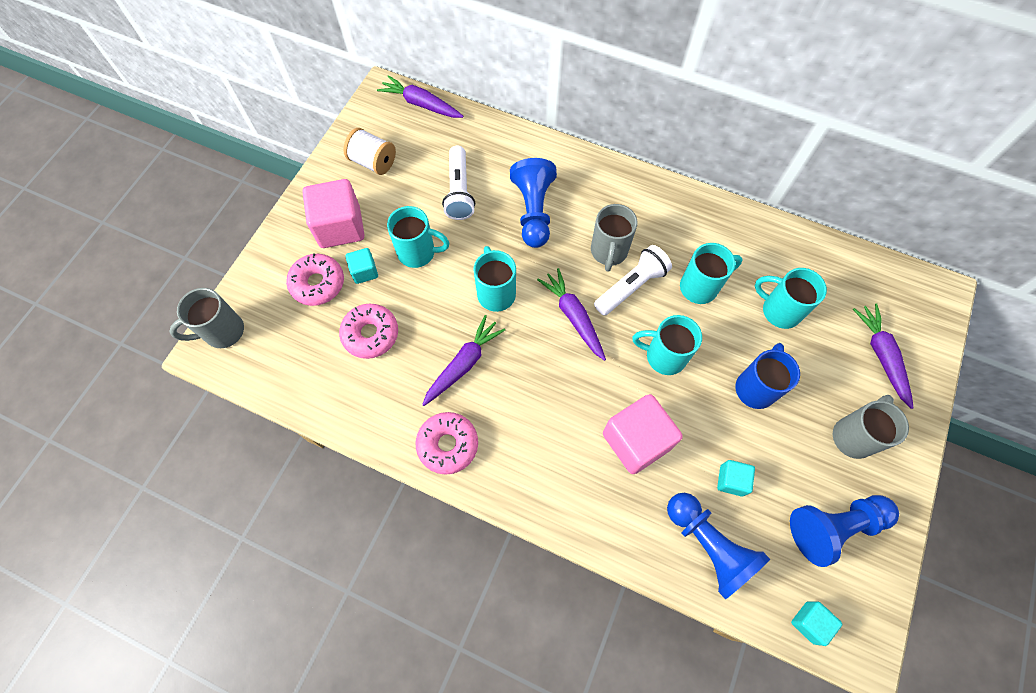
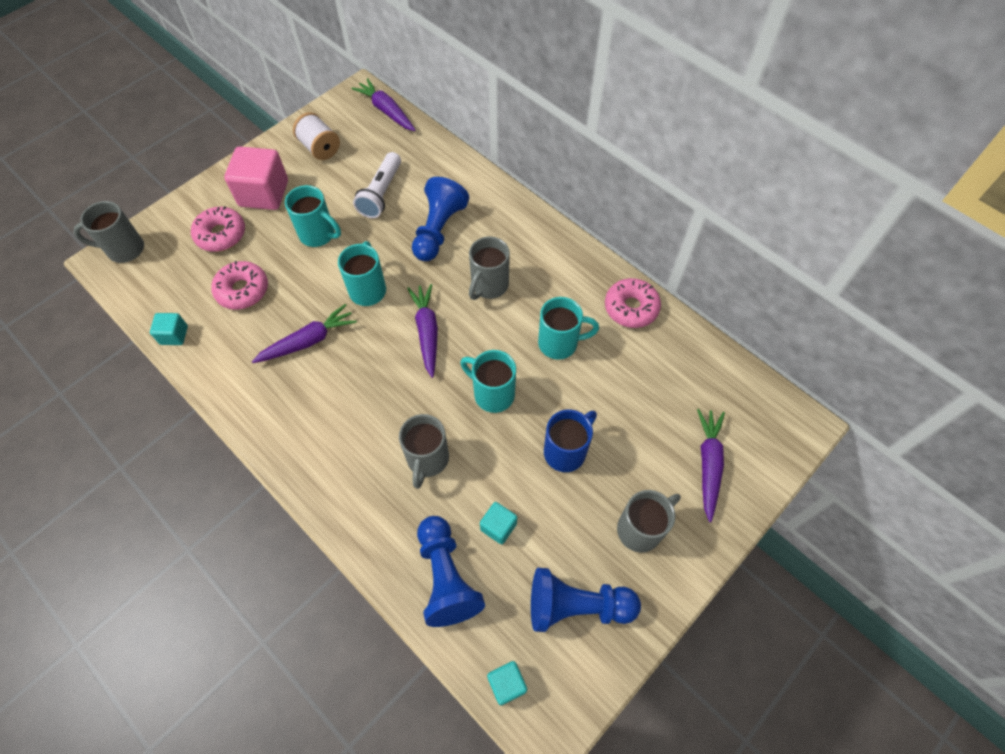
camera: 20 degrees right, 5 degrees down
turquoise cube [346,248,378,284] -> turquoise cube moved to [150,313,188,345]
pink donut [416,412,478,475] -> pink donut moved to [605,278,661,328]
white flashlight [594,245,672,316] -> none
pink cube [603,394,683,474] -> grey mug [399,414,449,489]
turquoise mug [755,268,827,329] -> none

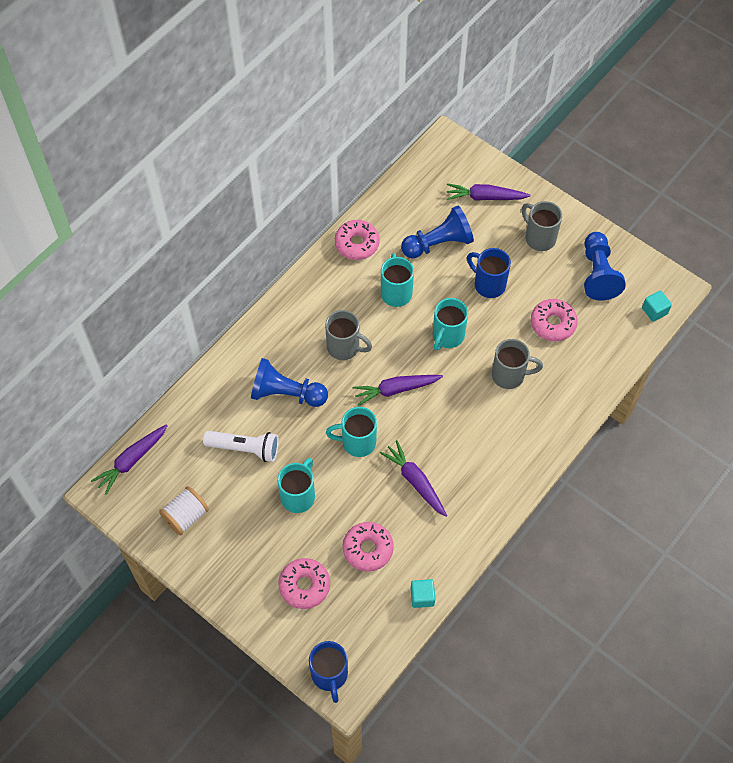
camera: 95 degrees left, 0 degrees up
grey mug [73,201,144,263] -> blue mug [309,641,348,703]
pink cube [224,147,288,210] -> none
blue pawn [417,516,485,627] -> blue pawn moved to [401,206,474,258]
turquoise cube [480,502,517,544] -> pink donut [531,299,578,341]

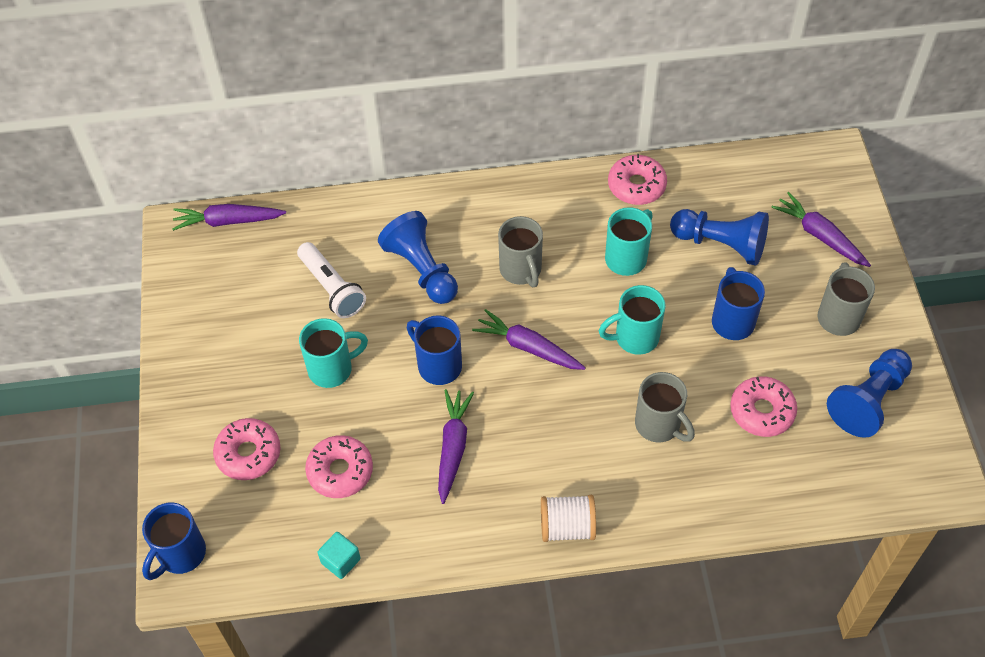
camera: 45 degrees right, 5 degrees down
white spool [159,486,209,535] -> white spool moved to [541,495,596,542]
turquoise mug [326,407,377,457] -> blue mug [407,316,462,385]
turquoise cube [642,291,672,322] -> none

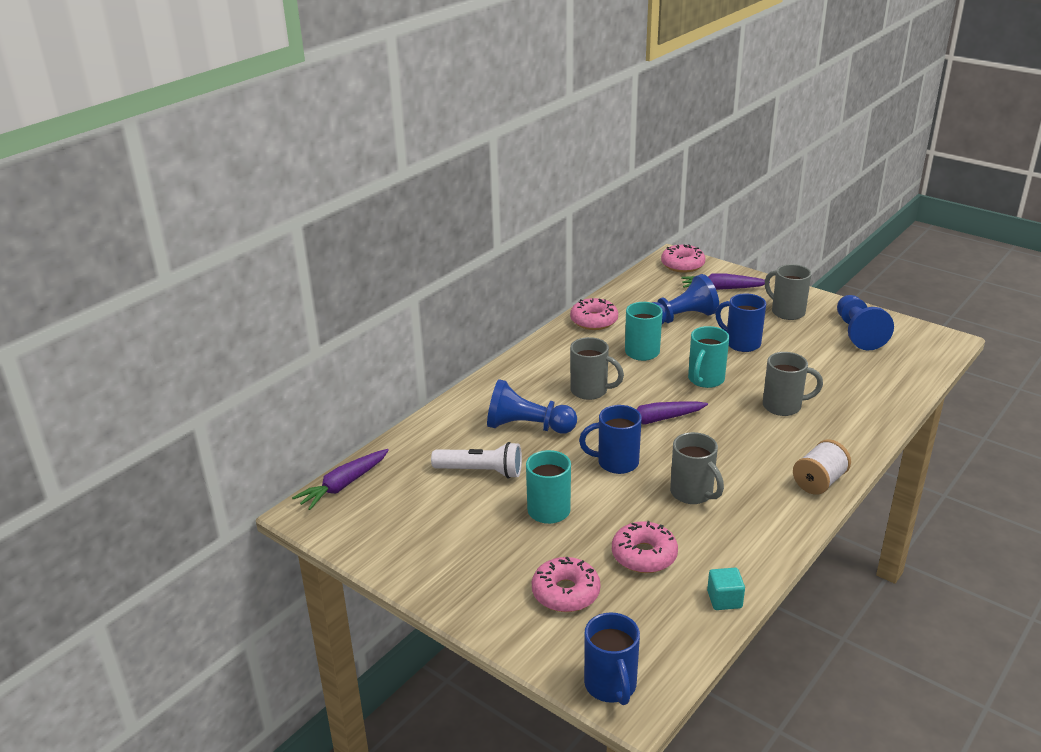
camera: 45 degrees left, 25 degrees down
purple carrot [438,389,474,504] -> grey mug [670,432,724,504]
pink donut [730,376,797,437] -> pink donut moved to [661,244,705,273]

